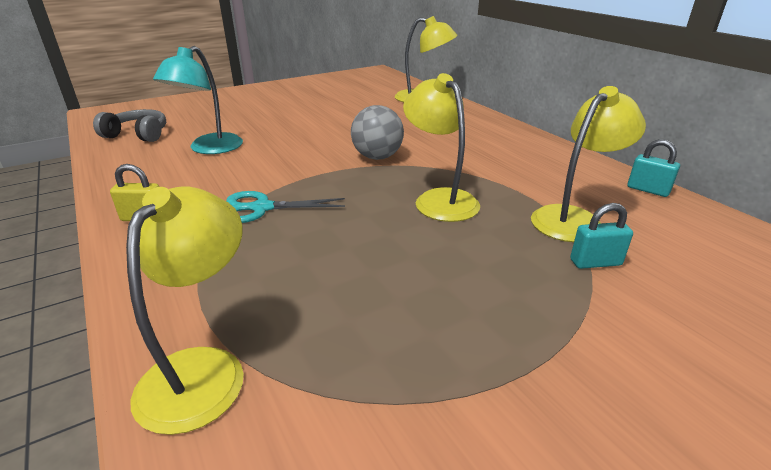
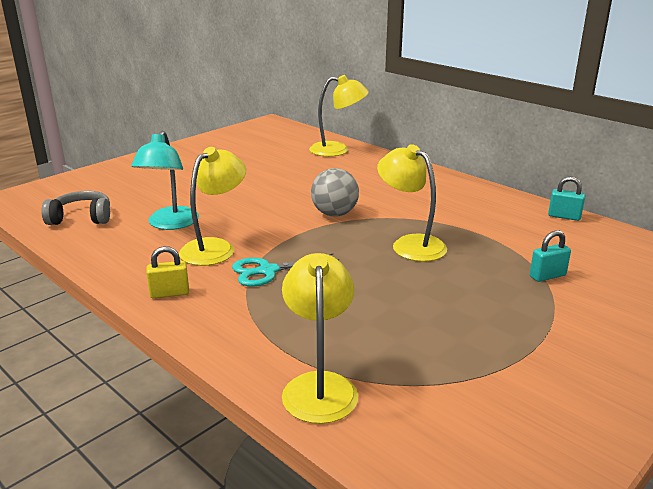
camera: 15 degrees left, 5 degrees down
yellow lamp [531,86,646,242] -> yellow lamp moved to [179,147,246,266]

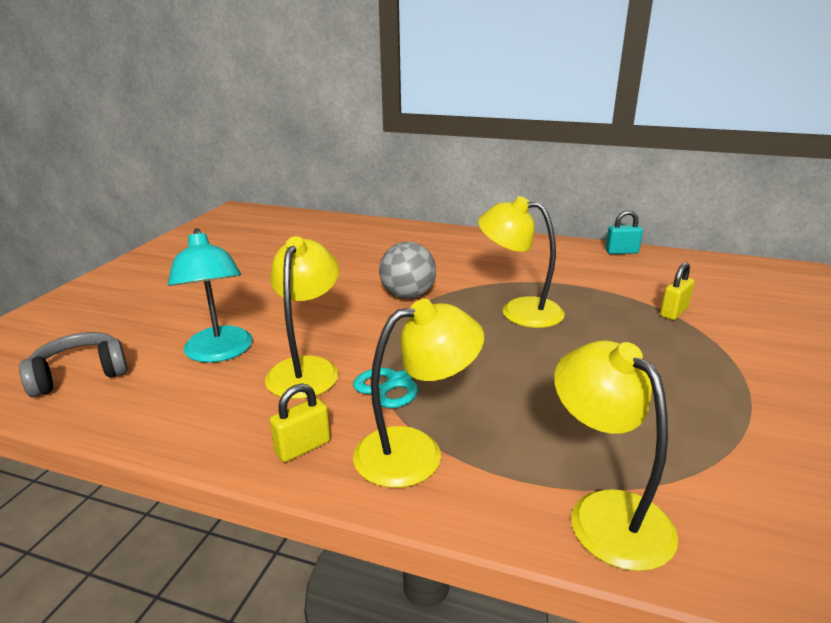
camera: 25 degrees left, 0 degrees up
yellow lamp [309,75,369,157] -> yellow lamp moved to [353,299,484,488]
turquoise padlock [530,230,571,282] -> yellow padlock [660,262,694,320]

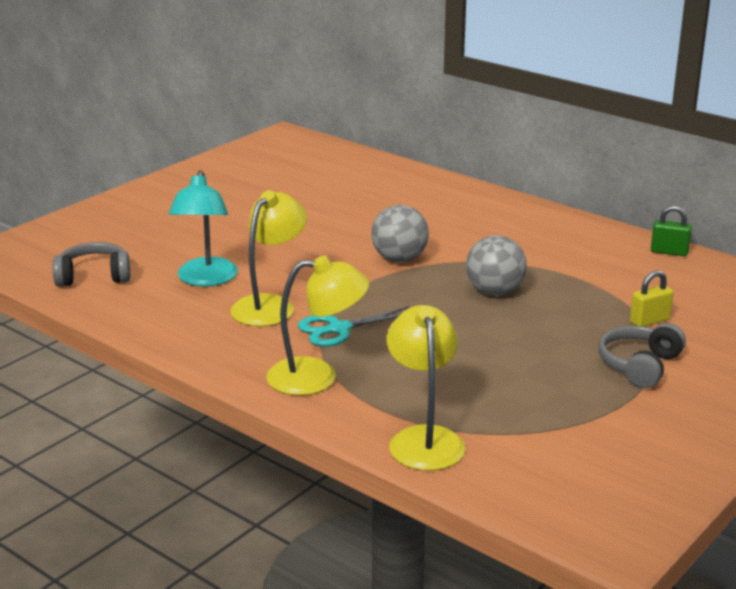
camera: 20 degrees right, 0 degrees up
yellow padlock [270,383,330,462] -> none
yellow lamp [478,196,565,328] -> grey ball [466,235,527,296]
turquoise padlock [605,210,643,254] -> green padlock [651,205,692,256]
none -> grey headphones [599,323,686,388]

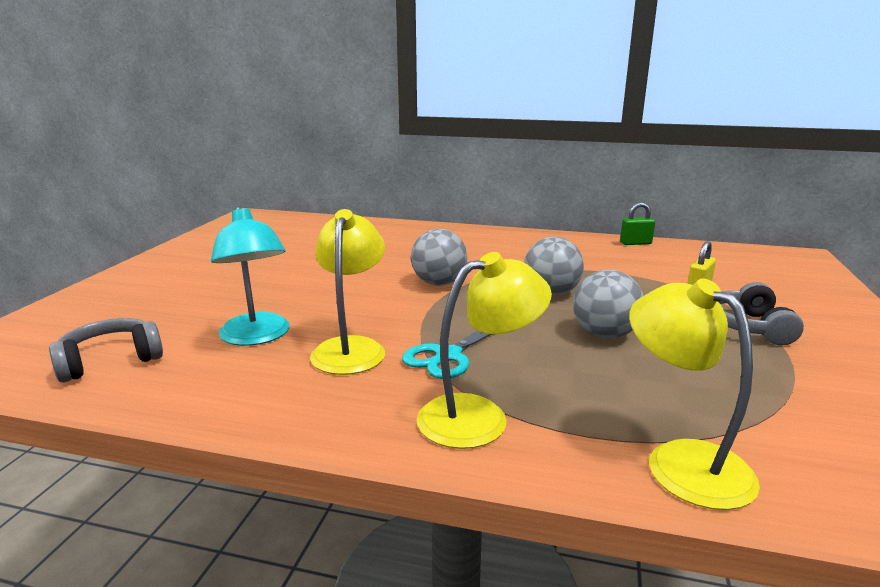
camera: 25 degrees left, 5 degrees down
none -> grey ball [573,270,644,339]

